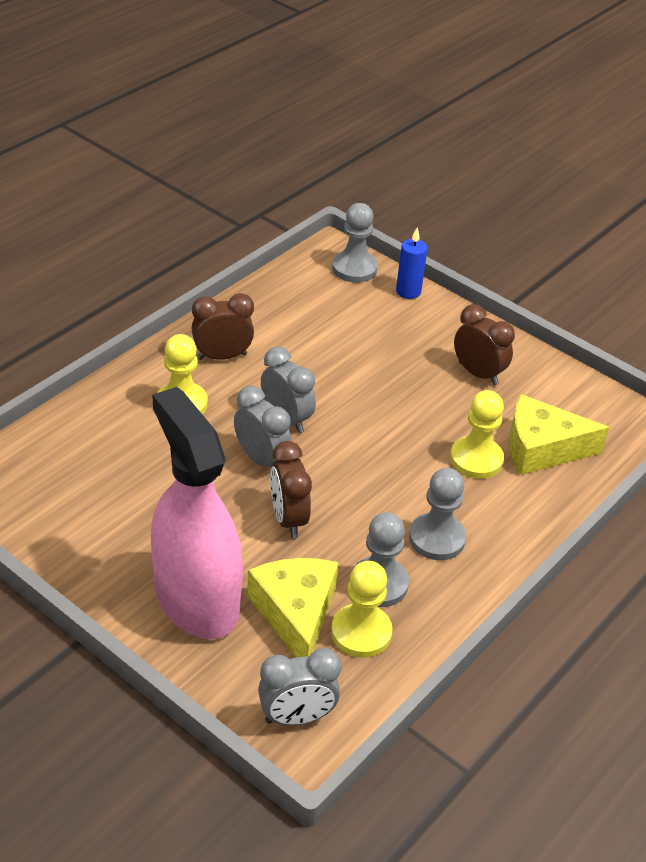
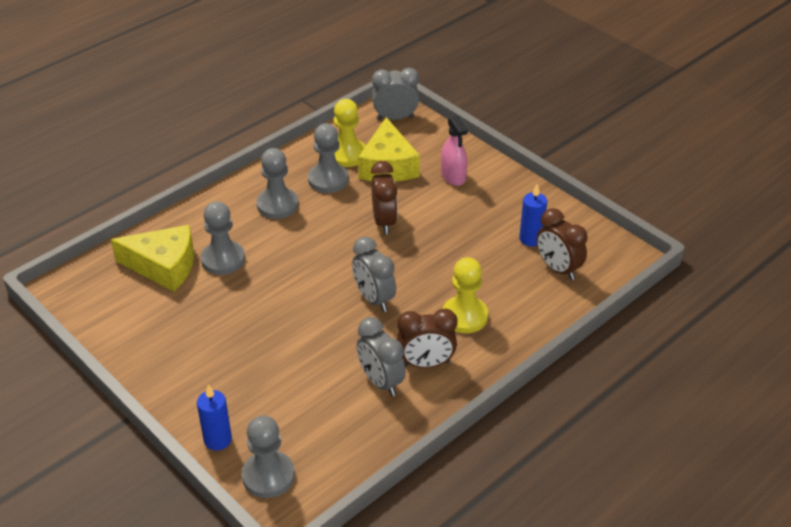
camera: 170 degrees left, 0 degrees up
pink spray bottle [151,387,243,639] -> pink spray bottle [441,115,468,186], size x0.44
grey clock [234,385,292,467] -> grey clock moved to [357,317,406,396]
yellow pawn [450,390,504,479] -> grey pawn [201,201,245,275]
brown clock [454,304,515,385] -> brown clock moved to [537,208,588,280]
none -> blue candle [519,184,547,246]

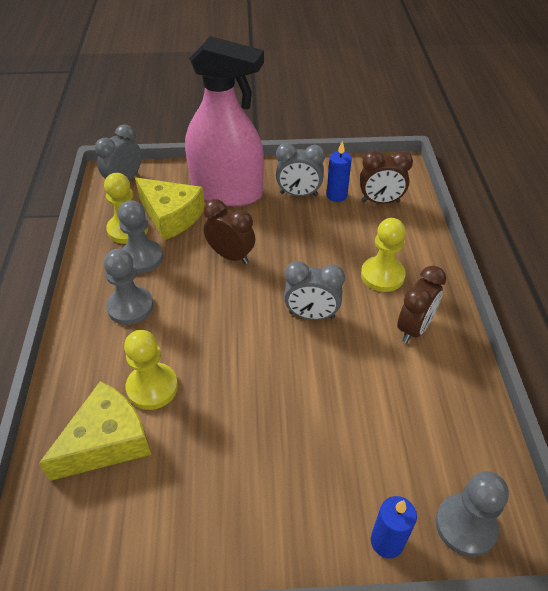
camera: 50 degrees left, 5 degrees up
grey pawn [201,201,245,275] -> yellow pawn [124,330,178,410]
grey clock [357,317,406,396] -> grey clock moved to [276,143,325,196]
pink spray bottle [441,115,468,186] -> pink spray bottle [185,36,264,206], size x2.27

